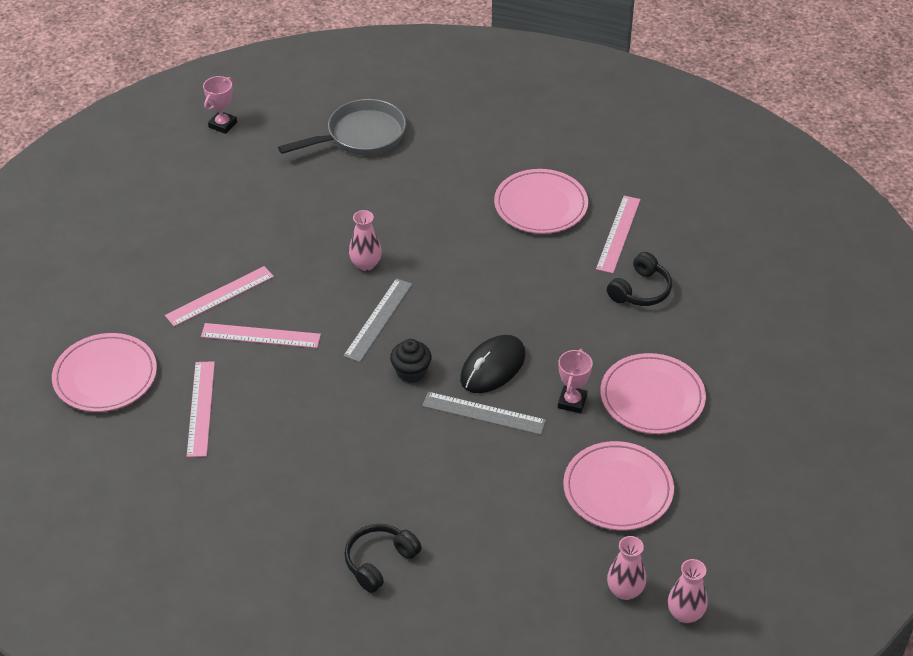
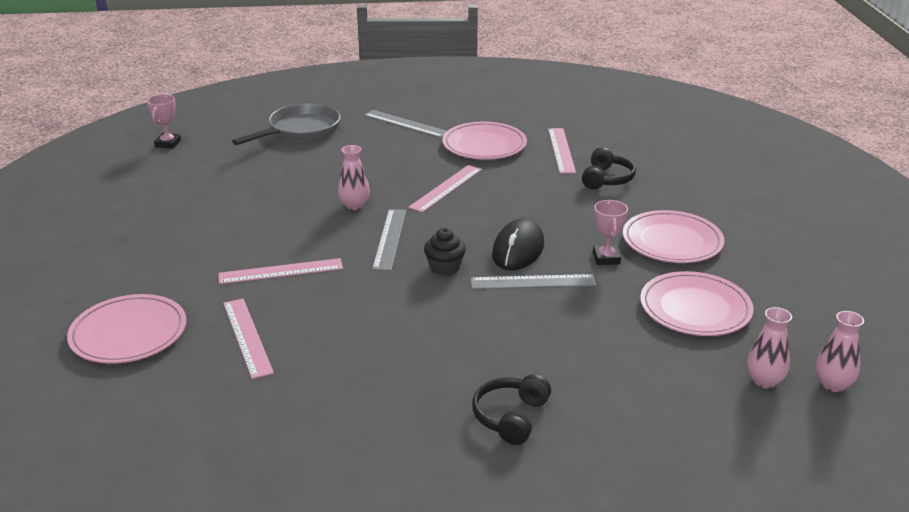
camera: 20 degrees left, 15 degrees down
pink ruler [165,266,274,326] -> pink ruler moved to [408,165,482,213]
none -> grey ruler [364,110,447,138]

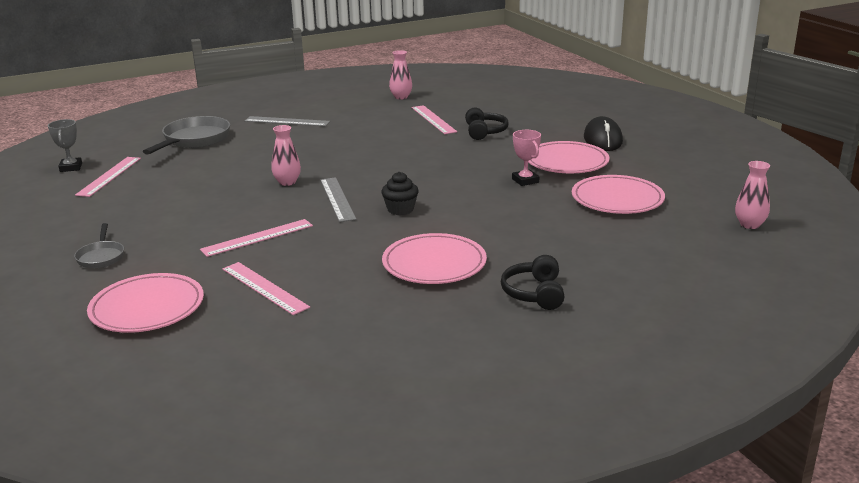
camera: 20 degrees left, 5 degrees down
pink trophy [147,94,181,149] -> grey trophy [48,119,82,172]
pink ruler [408,165,482,213] -> pink ruler moved to [75,157,141,197]
pink plate [442,122,527,160] -> pink plate moved to [382,233,487,284]
grey ruler [470,274,596,289] -> none
black mouse [492,218,544,270] -> black mouse moved to [584,116,623,151]
pink vase [747,307,792,388] -> pink vase moved to [389,50,412,100]
none -> grey pan [74,223,124,268]

